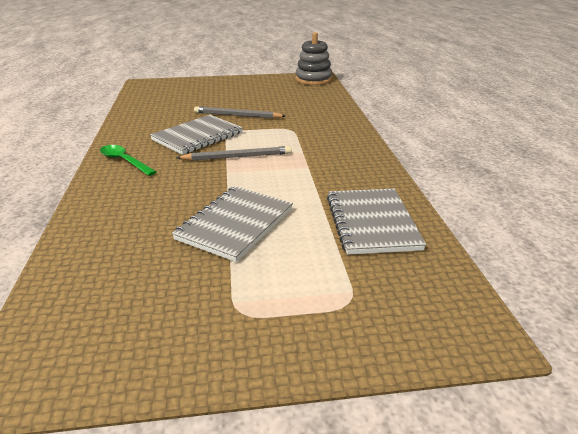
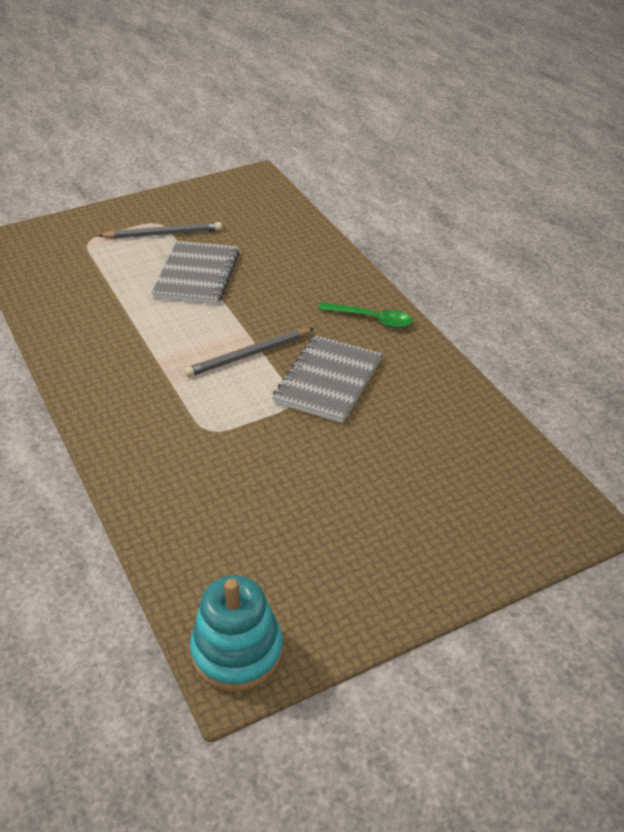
camera: 160 degrees right, 10 degrees up
grey pencil [194,106,285,118] -> grey pencil moved to [98,222,222,239]
grey stacking toy [295,32,332,85] -> turquoise stacking toy [190,576,283,692]
grey notebook [327,188,426,255] -> none

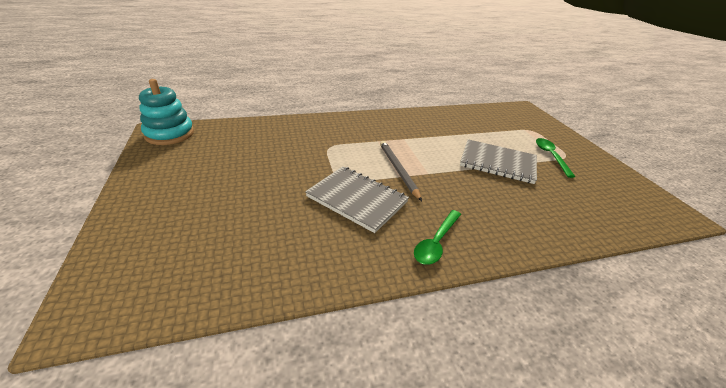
camera: 100 degrees right, 5 degrees down
grey pencil [98,222,222,239] -> green spoon [536,138,575,178]

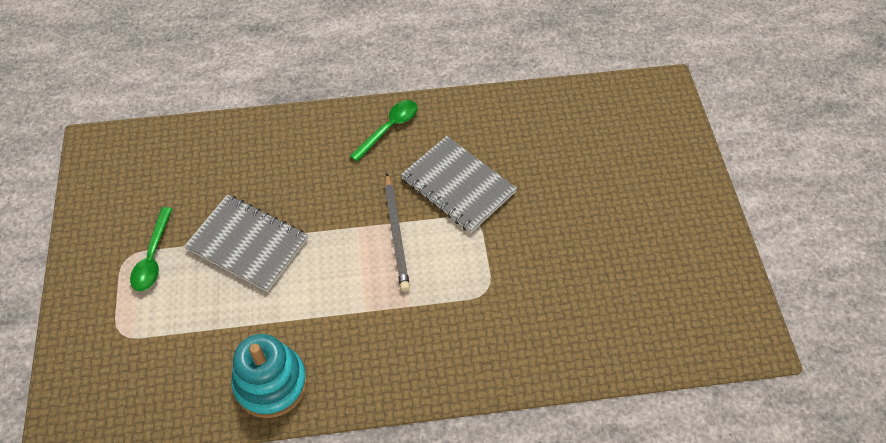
camera: 170 degrees left, 20 degrees up
turquoise stacking toy [139,79,194,145] -> turquoise stacking toy moved to [232,334,307,418]

